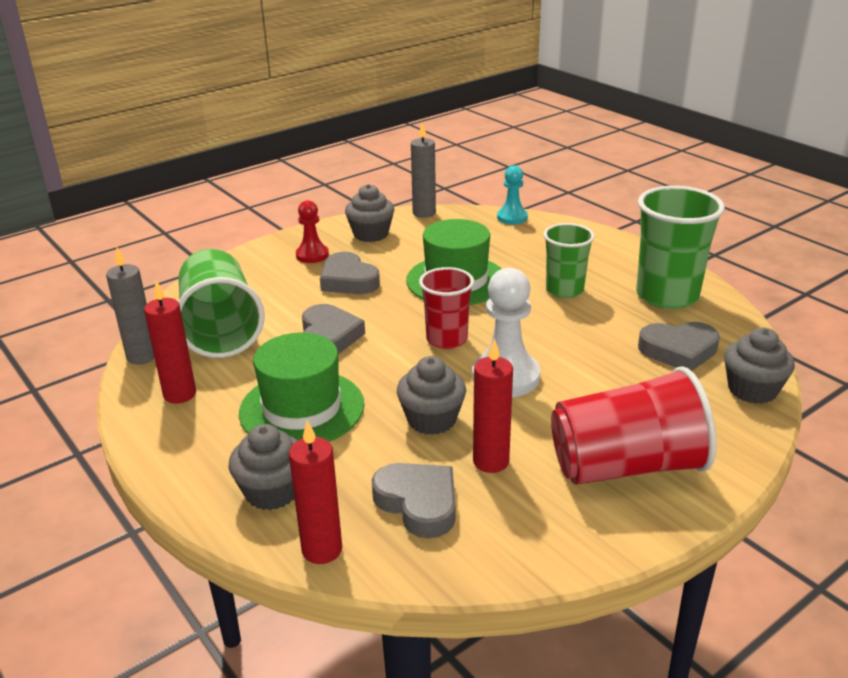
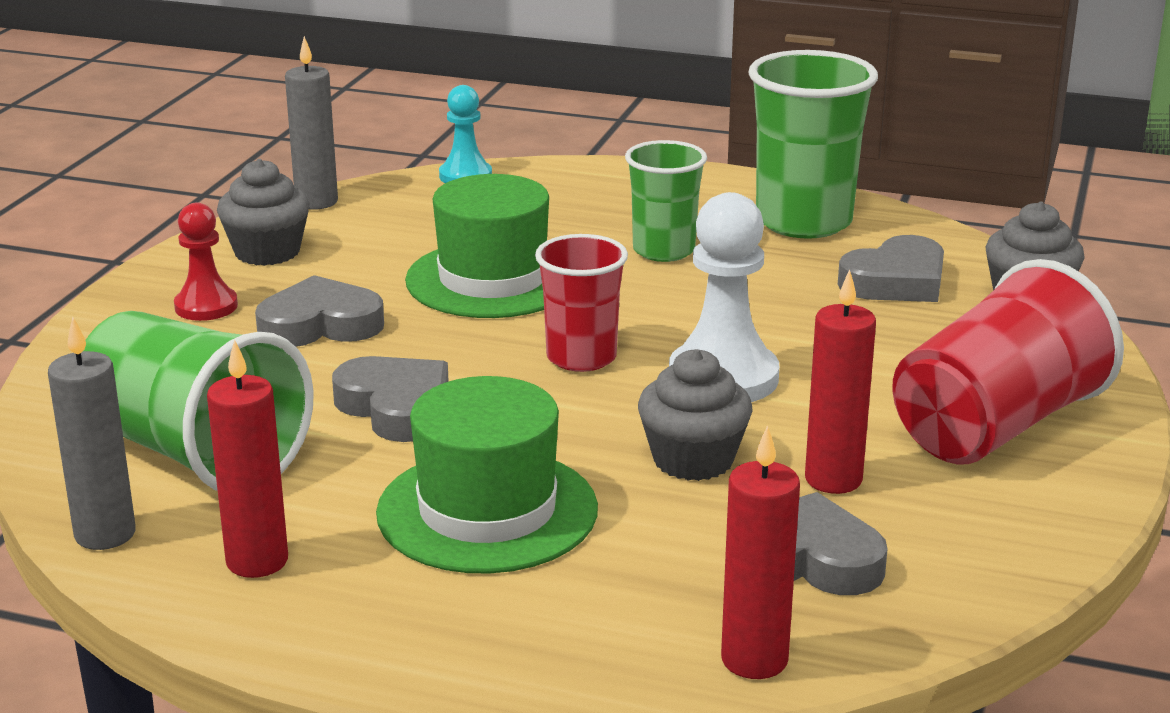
camera: 35 degrees left, 5 degrees down
grey cupcake [228,424,298,510] -> none
grey heart [320,252,380,294] -> grey heart turned 150 degrees clockwise [255,275,384,347]

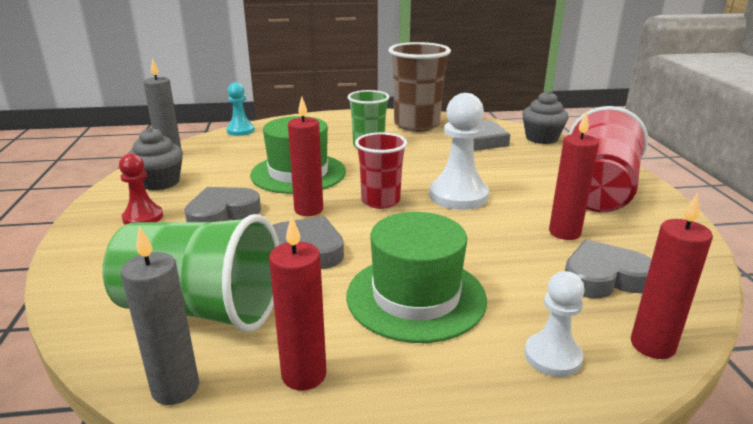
camera: 25 degrees left, 0 degrees up
grey cupcake [638,349,753,481] -> none
green cup [748,50,878,239] -> brown cup [388,42,451,132]
none -> red candle [288,97,323,216]
none -> white pawn [525,271,585,377]

